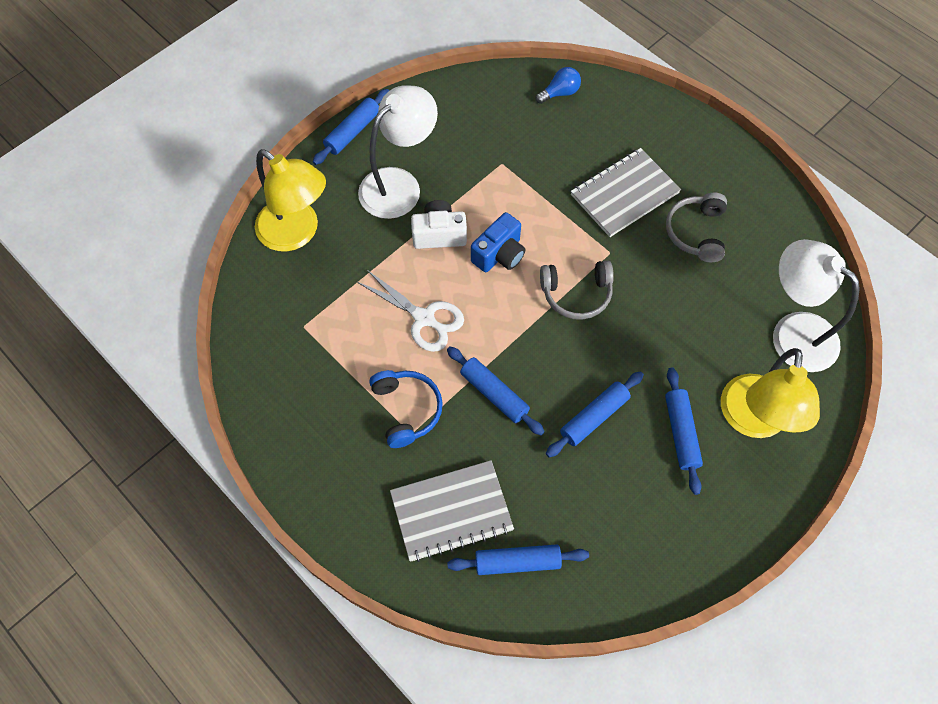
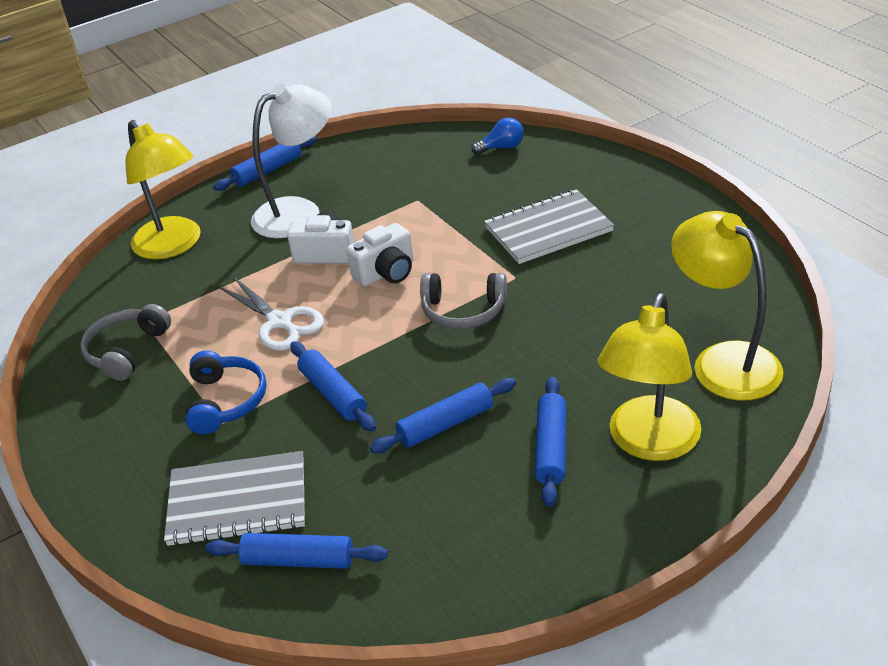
camera: 15 degrees right, 25 degrees down
blue camera [471,212,526,272] -> white camera [346,223,413,287]
grey headphones [666,193,727,262] -> grey headphones moved to [80,304,171,381]
white lamp [773,239,860,372] -> yellow lamp [671,211,783,401]

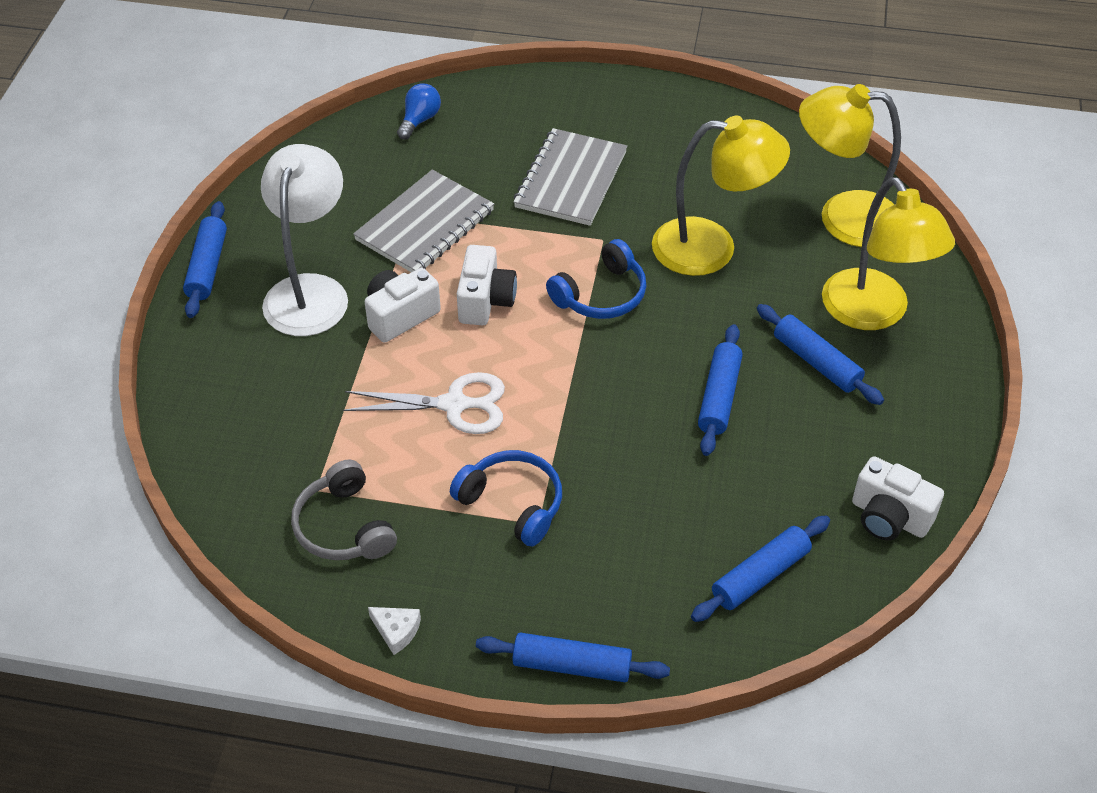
camera: 50 degrees left, 10 degrees up
yellow lamp [125,120,201,259] -> yellow lamp moved to [652,116,790,276]
grey notebook [164,451,305,546] -> grey notebook moved to [353,170,494,272]
blue rolling pin [290,341,376,431] -> blue rolling pin moved to [476,633,670,682]
grey headphones [420,273,507,329] -> blue headphones [546,239,646,319]
none -> white cheese [368,607,421,655]
none -> white camera [852,456,944,541]

